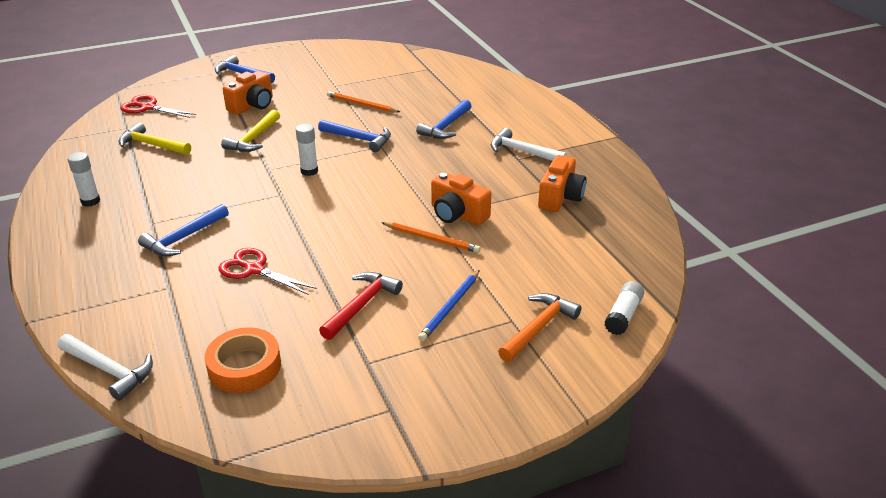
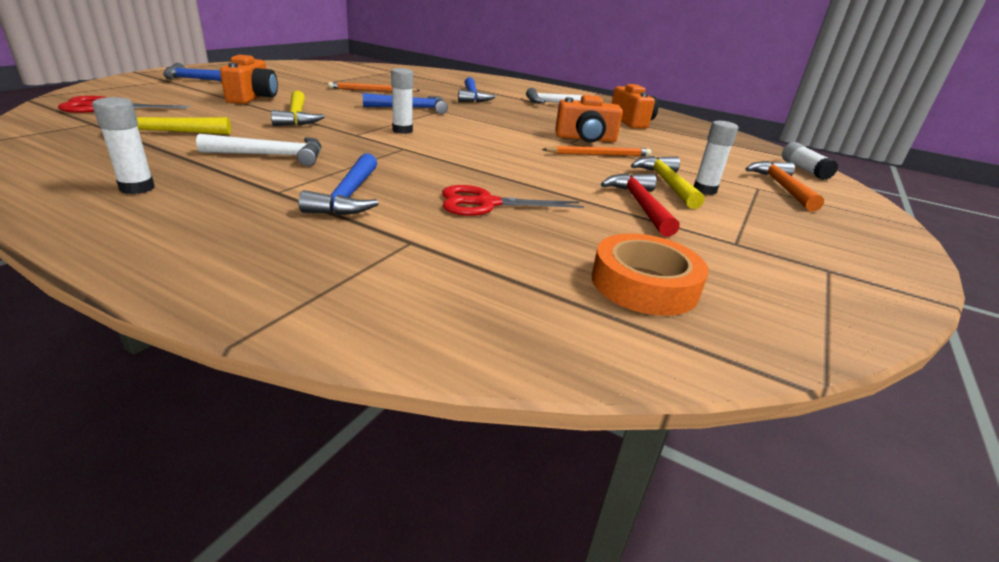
camera: 40 degrees left, 5 degrees down
white hammer [58,334,153,401] -> white hammer moved to [196,134,321,166]
blue pencil [418,270,480,341] -> white glue stick [694,121,738,195]
none -> yellow hammer [631,156,704,209]

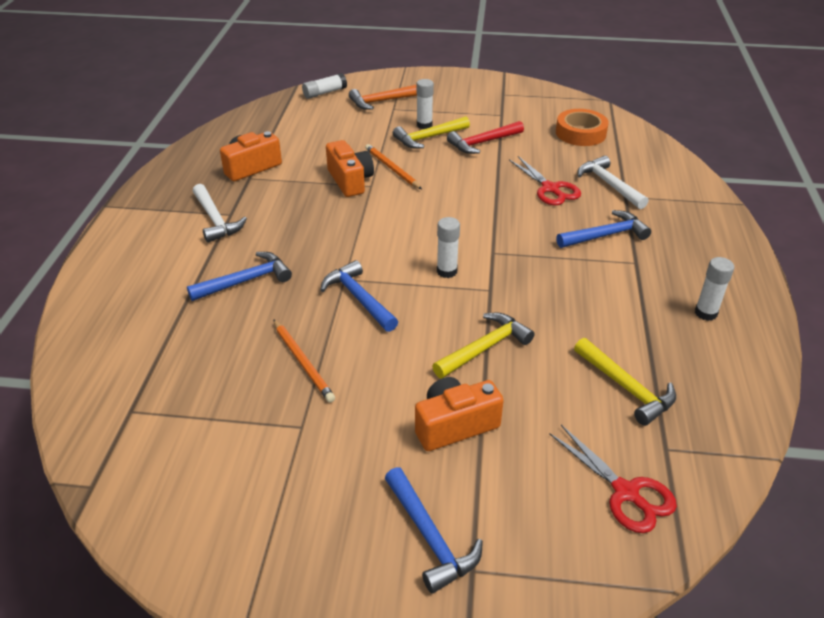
camera: 110 degrees left, 10 degrees up
white hammer [196,134,321,166] -> white hammer moved to [578,156,649,209]

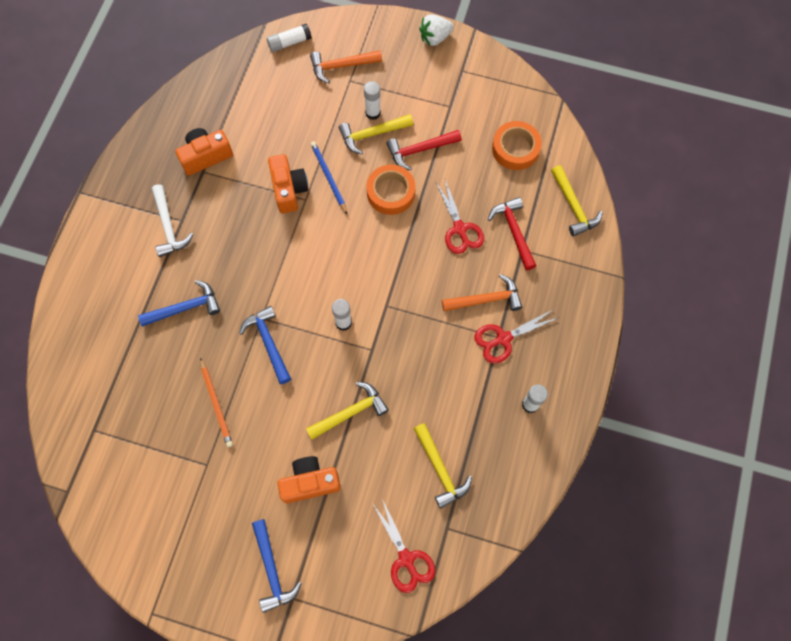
camera: 10 degrees right, 30 degrees up
orange pencil [365,144,422,189] -> blue pencil [310,141,347,214]
blue hammer [556,210,651,248] -> orange hammer [442,274,522,311]
white hammer [578,156,649,209] -> red hammer [488,197,536,270]
none -> orange tape [367,165,416,215]
none -> white strawberry [419,14,453,46]
none -> red scissors [474,309,558,363]
none -> yellow hammer [551,165,603,237]

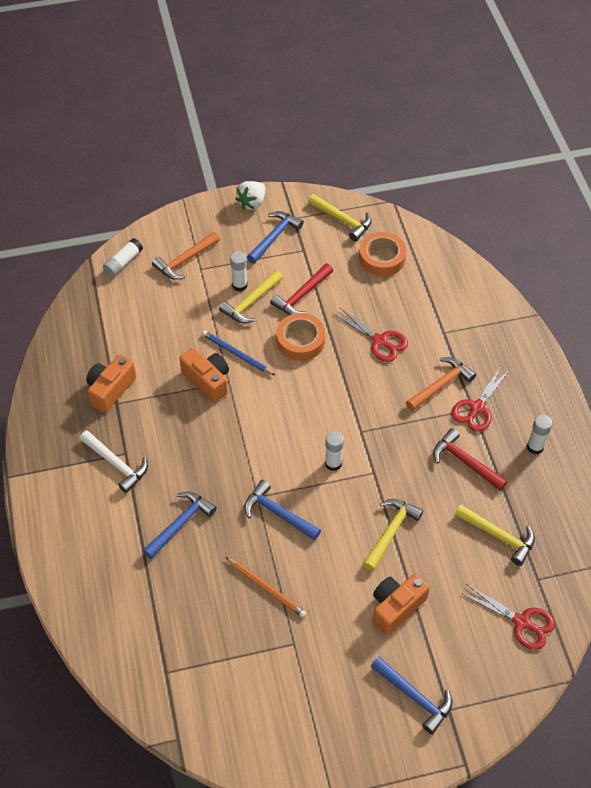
camera: 30 degrees left, 15 degrees down
red hammer [488,197,536,270] -> red hammer moved to [433,428,508,491]
yellow hammer [551,165,603,237] -> yellow hammer moved to [308,194,372,241]
none -> blue hammer [247,211,304,264]

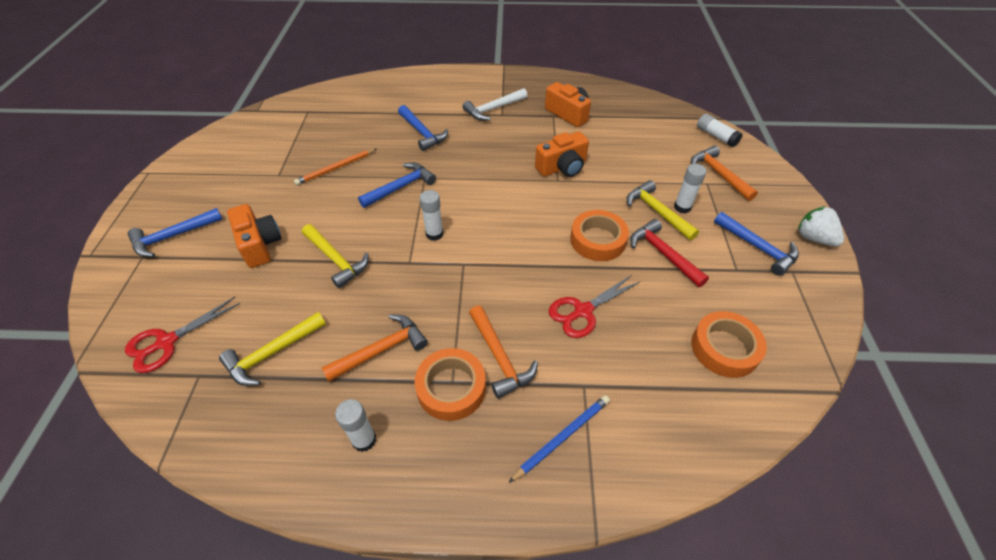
camera: 105 degrees right, 5 degrees down
blue pencil [202,330,275,375] -> blue pencil moved to [508,395,610,483]
yellow hammer [308,194,372,241] -> none
red hammer [433,428,508,491] -> orange hammer [321,314,428,382]
red scissors [451,366,510,432] -> orange tape [415,348,486,421]

